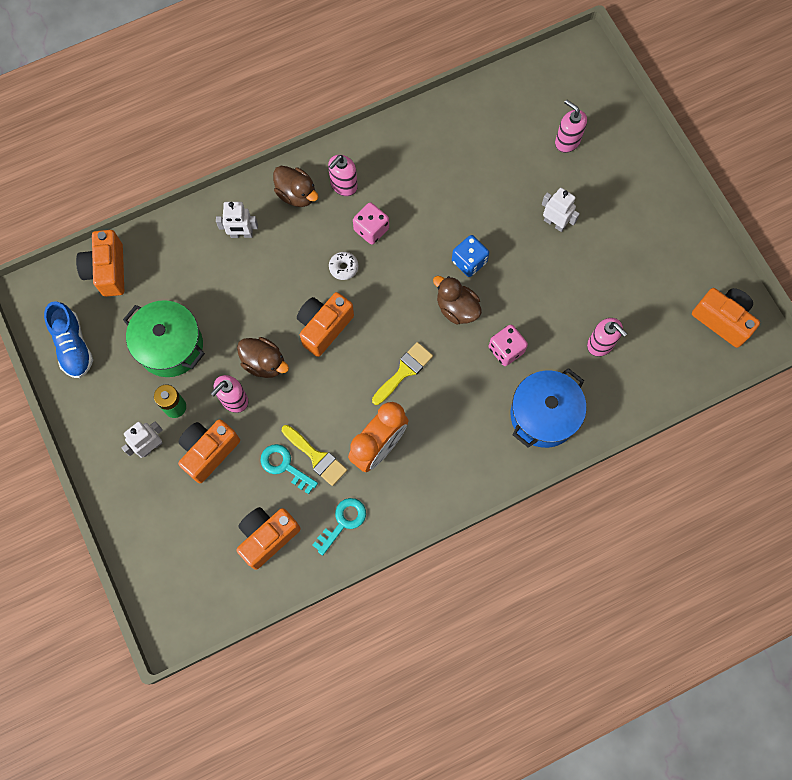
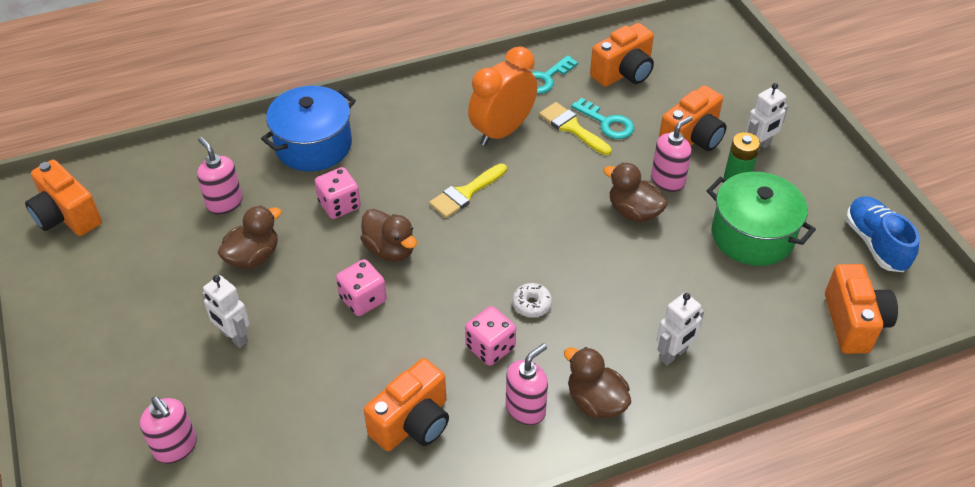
camera: 175 degrees left, 25 degrees down
white robot [216,202,258,238] -> white robot turned 135 degrees clockwise [656,293,704,365]
orange camera [297,292,354,357] -> orange camera moved to [364,358,449,451]
blue dice [452,235,489,277] -> pink dice [336,259,387,316]
none -> brown duck [218,206,282,269]

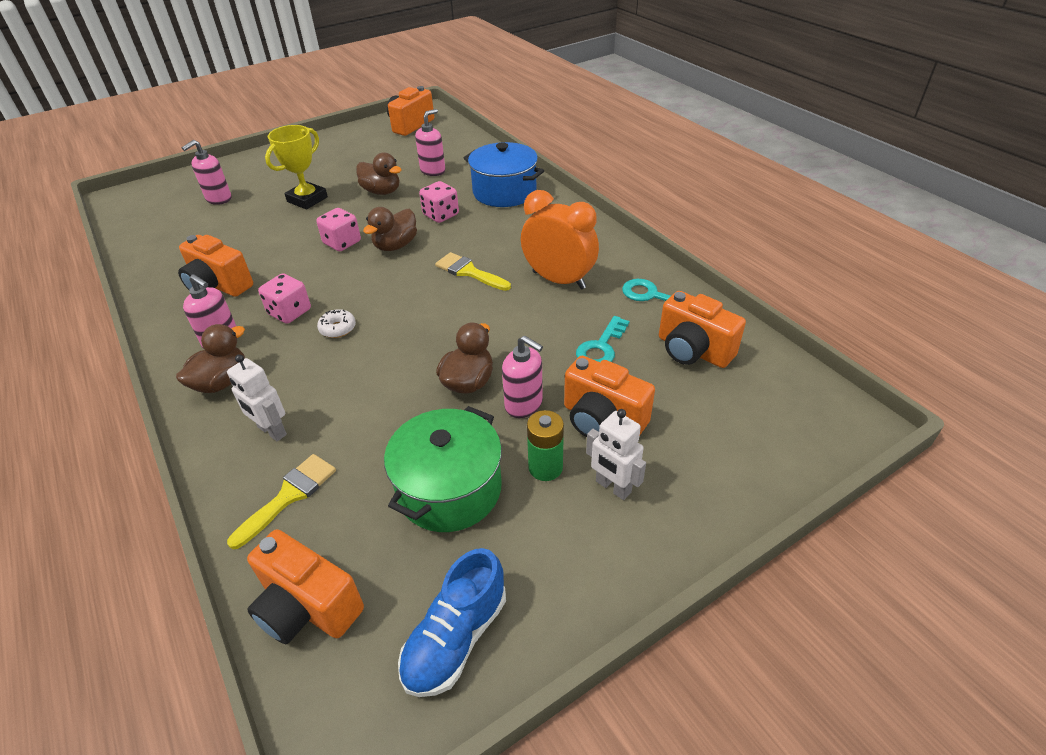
camera: 80 degrees right, 5 degrees down
white robot [202,275,250,348] -> yellow trophy [265,125,328,209]
yellow brush [539,102,612,155] -> yellow brush moved to [227,454,336,549]
orange camera [825,264,898,354] -> orange camera turned 45 degrees clockwise [247,529,364,644]
blue shoe [846,196,919,272] -> blue shoe turned 150 degrees clockwise [398,548,506,697]

